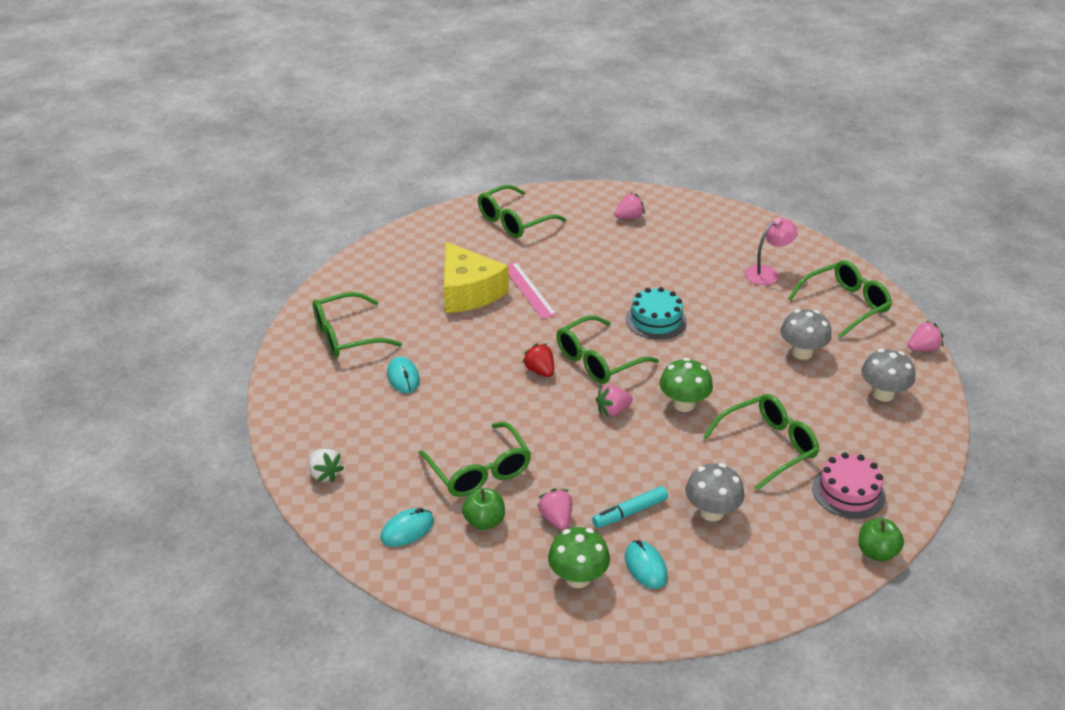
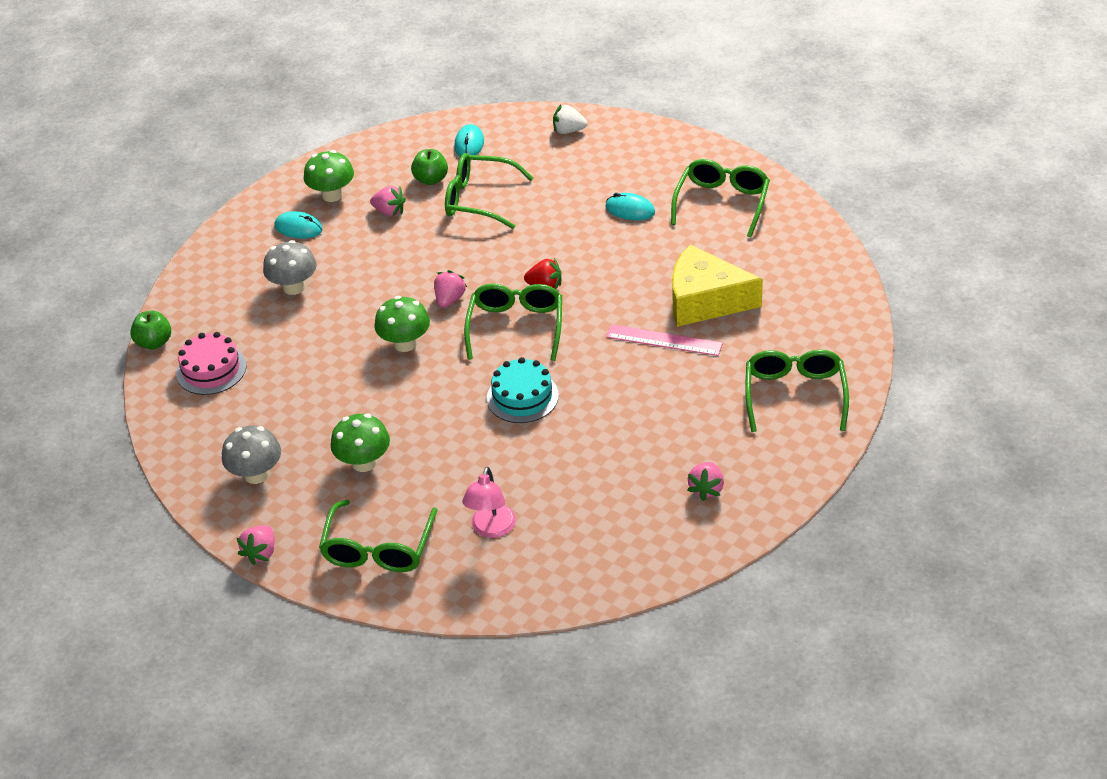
camera: 135 degrees right, 5 degrees up
turquoise marker [592,486,668,528] -> none
green glasses [703,394,819,491] -> none
grey mushroom [780,309,832,360] -> green mushroom [331,414,390,472]

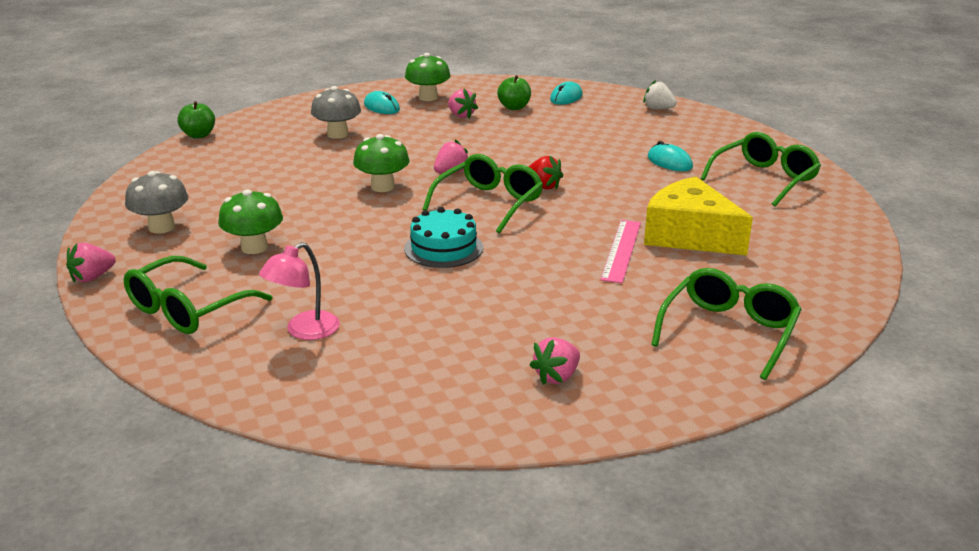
camera: 25 degrees right, 15 degrees down
pink cake [176,332,247,395] -> none
green glasses [445,153,533,229] -> none
pink ruler [606,324,723,356] -> pink ruler turned 60 degrees clockwise [600,220,641,283]

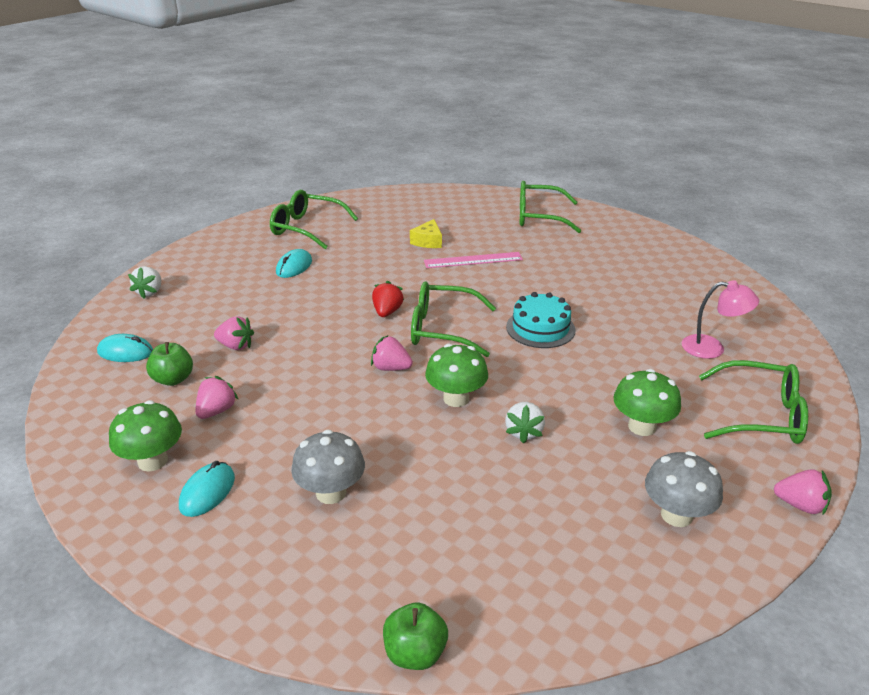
camera: 115 degrees left, 5 degrees up
pink strawberry [530,337,580,385] -> pink strawberry moved to [214,316,254,350]
yellow cheese [644,177,753,256] -> yellow cheese [410,219,442,248], size x0.48
none -> white strawberry [505,402,545,443]

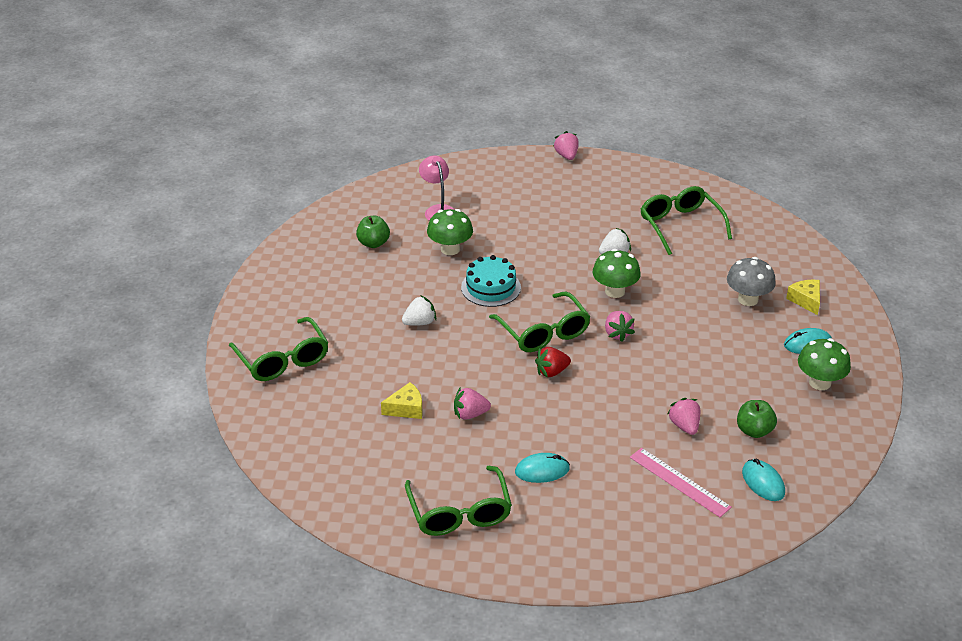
camera: 125 degrees left, 5 degrees up
white strawberry [128,266,161,299] -> white strawberry moved to [402,295,436,326]
pink strawberry [195,376,239,419] -> pink strawberry moved to [454,388,491,420]
green apple [383,602,448,670] -> green apple moved to [356,216,390,248]
pink ruler [424,252,523,268] -> pink ruler moved to [630,448,732,517]
green mushroom [614,369,681,436] -> green mushroom moved to [427,209,473,255]
grey mushroom [645,451,723,527] -> none
green glasses [699,360,808,444] -> green glasses moved to [641,186,732,255]
none -> yellow cheese [786,280,820,315]

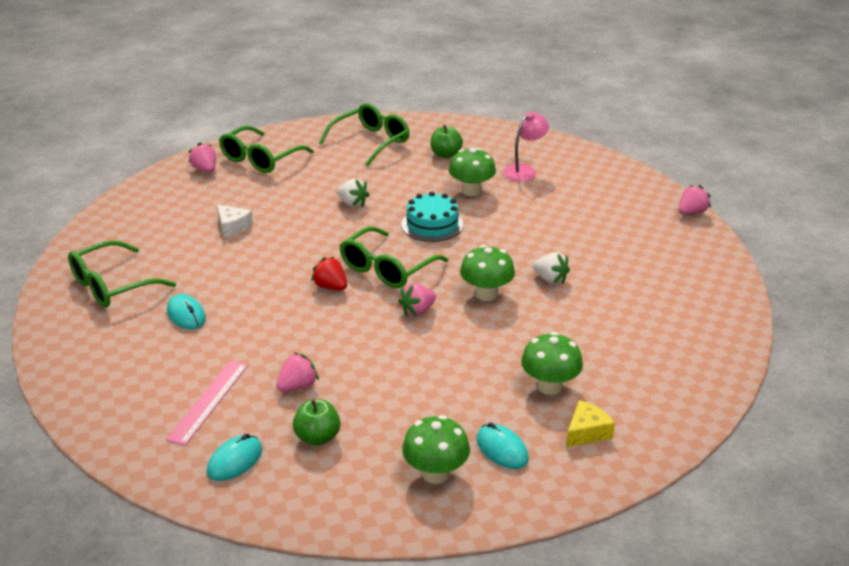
camera: 65 degrees right, 5 degrees down
yellow cheese [381,382,423,419] -> white cheese [217,204,253,238]
pink strawberry [454,388,491,420] -> pink strawberry moved to [188,143,216,172]
green glasses [641,186,732,255] -> green glasses moved to [319,103,410,166]
grey mushroom [727,257,776,306] -> green mushroom [521,332,583,395]

